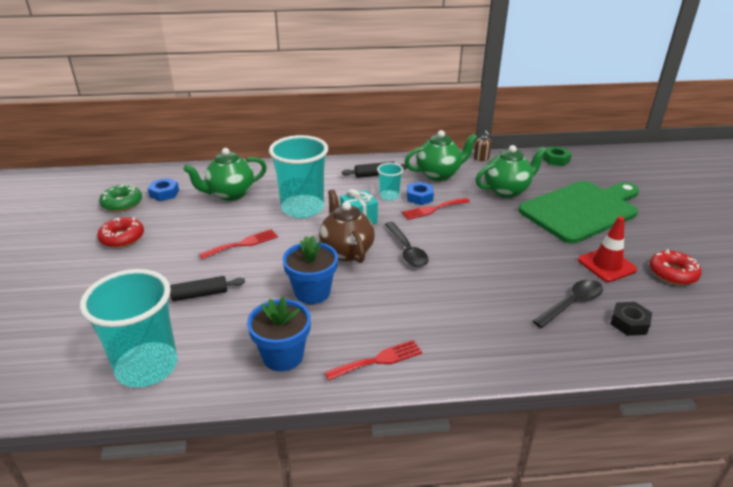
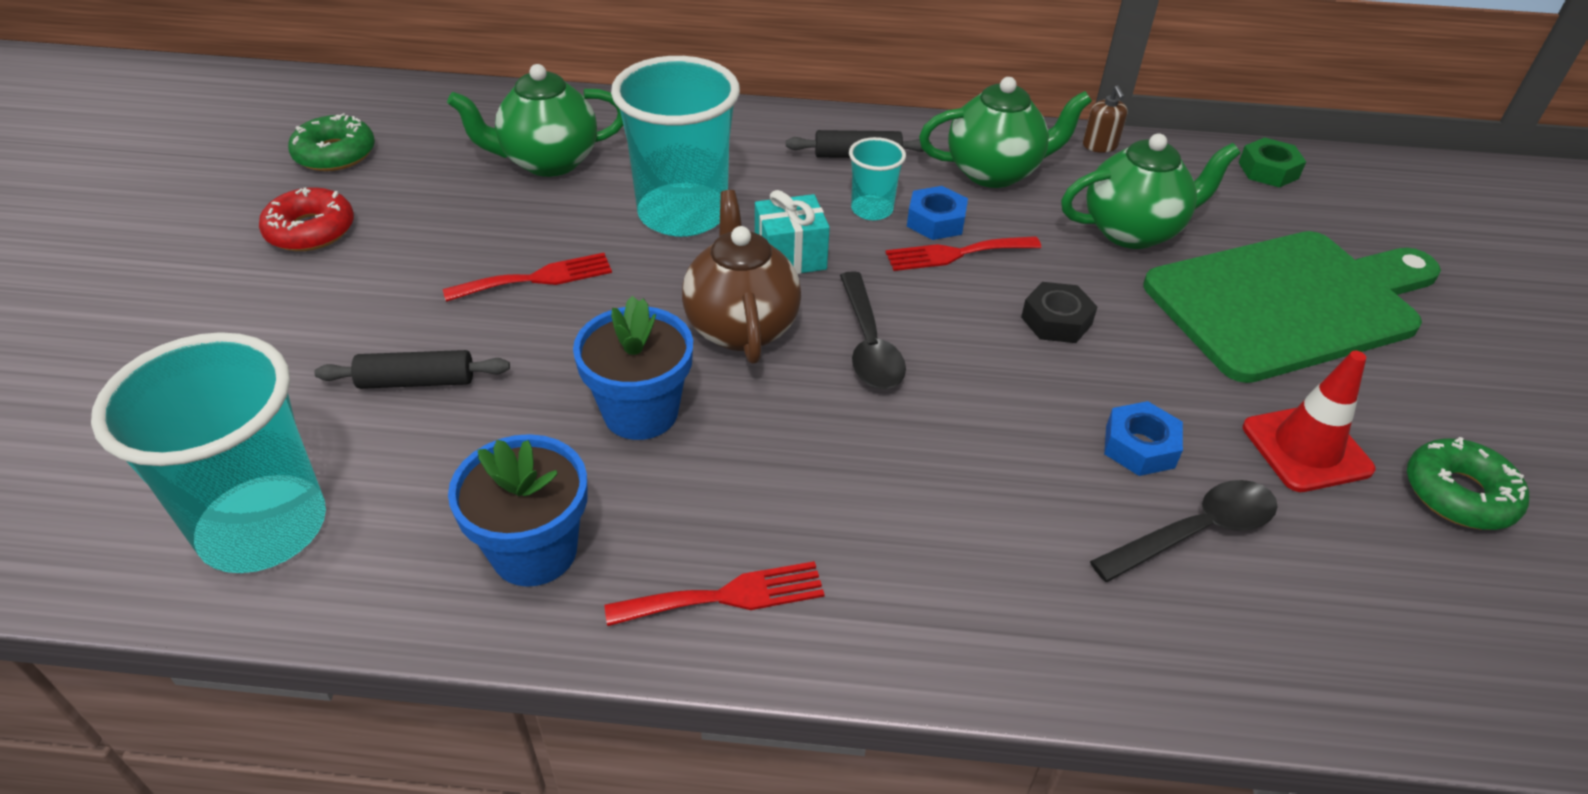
camera: 10 degrees right, 10 degrees up
blue nut [147,178,179,201] -> blue nut moved to [1104,401,1183,476]
black nut [610,302,652,336] -> black nut moved to [1021,282,1097,343]
red donut [649,249,702,285] -> green donut [1407,437,1529,530]

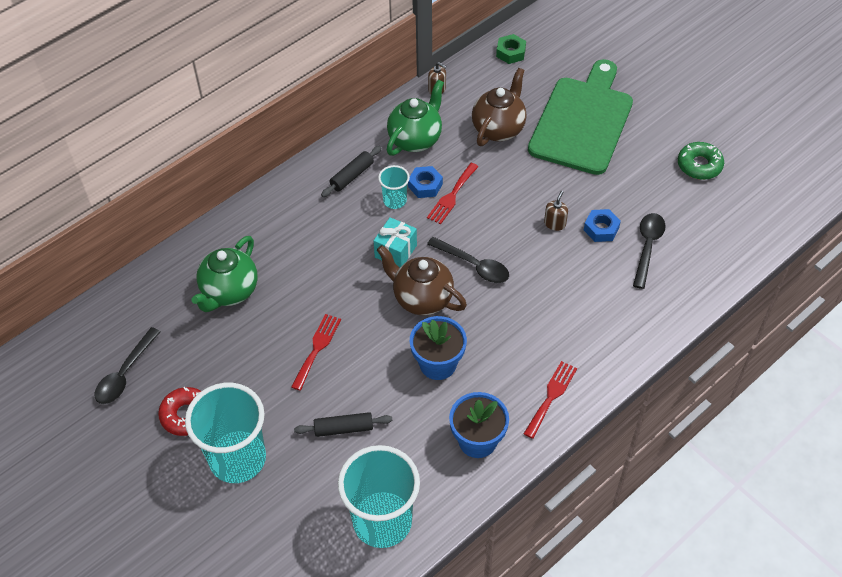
camera: 45 degrees left, 10 degrees up
green donut [288,113,375,171] -> black spoon [95,327,160,404]
black rolling pin [314,350,510,389] -> black rolling pin turned 45 degrees clockwise [294,412,392,437]
turquoise cup [611,56,740,237] -> turquoise cup moved to [185,383,266,483]
black nut [1021,282,1097,343] -> none
green teapot [1061,133,1240,249] -> brown teapot [472,68,527,146]
red traffic cone [1243,351,1376,492] -> none
none -> brown soap dispenser [544,191,568,231]

